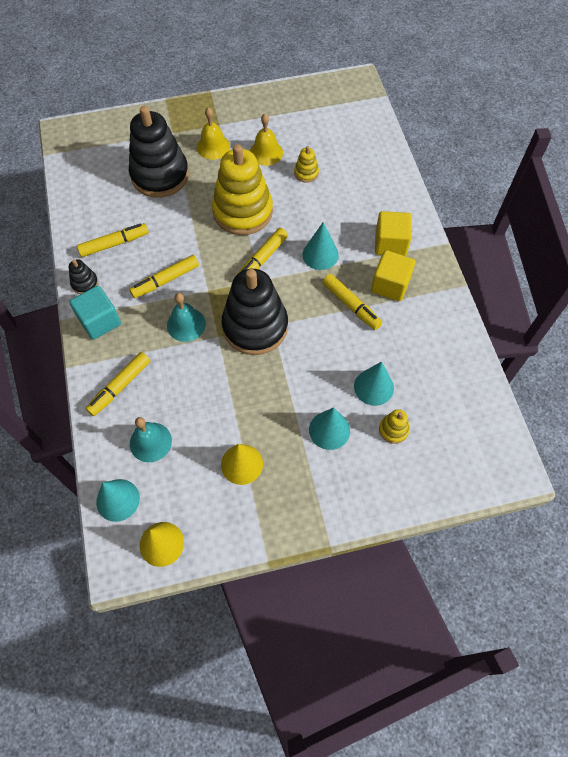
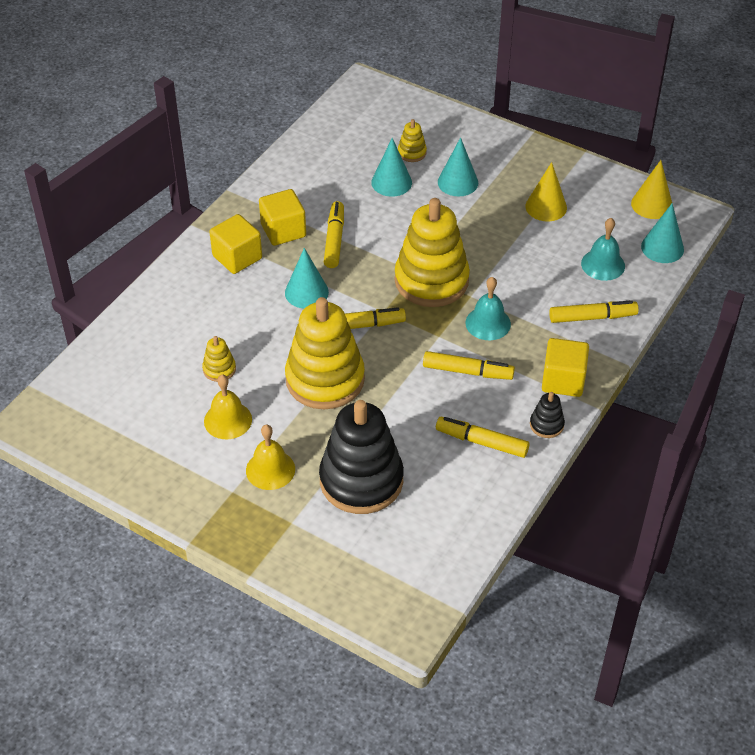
camera: 135 degrees left, 15 degrees down
turquoise cube [69,286,121,340] -> yellow cube [542,338,589,397]
black stacking toy [221,269,288,355] -> yellow stacking toy [394,198,470,307]

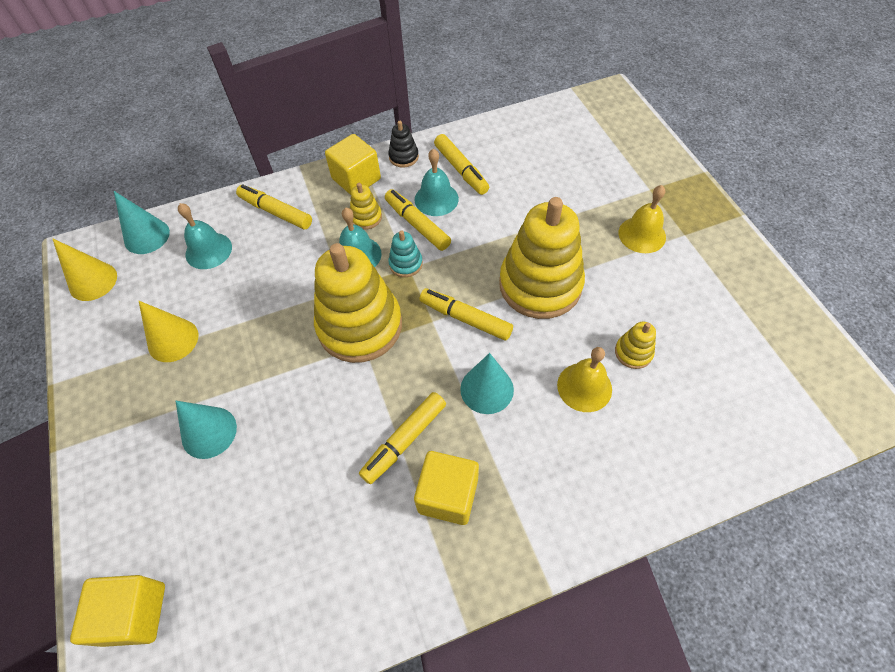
camera: 140 degrees left, 10 degrees up
yellow bell [204,375,252,439] -> yellow bell moved to [557,347,612,412]
yellow cube [209,214,262,274] -> yellow cube moved to [70,575,165,647]
black stacking toy [319,400,404,514] -> none
turquoise cone [371,138,412,197] -> none
yellow stacking toy [398,119,427,162] -> yellow stacking toy moved to [350,183,382,230]
none -> turquoise stacking toy [388,230,423,277]
none -> turquoise bell [415,149,459,216]

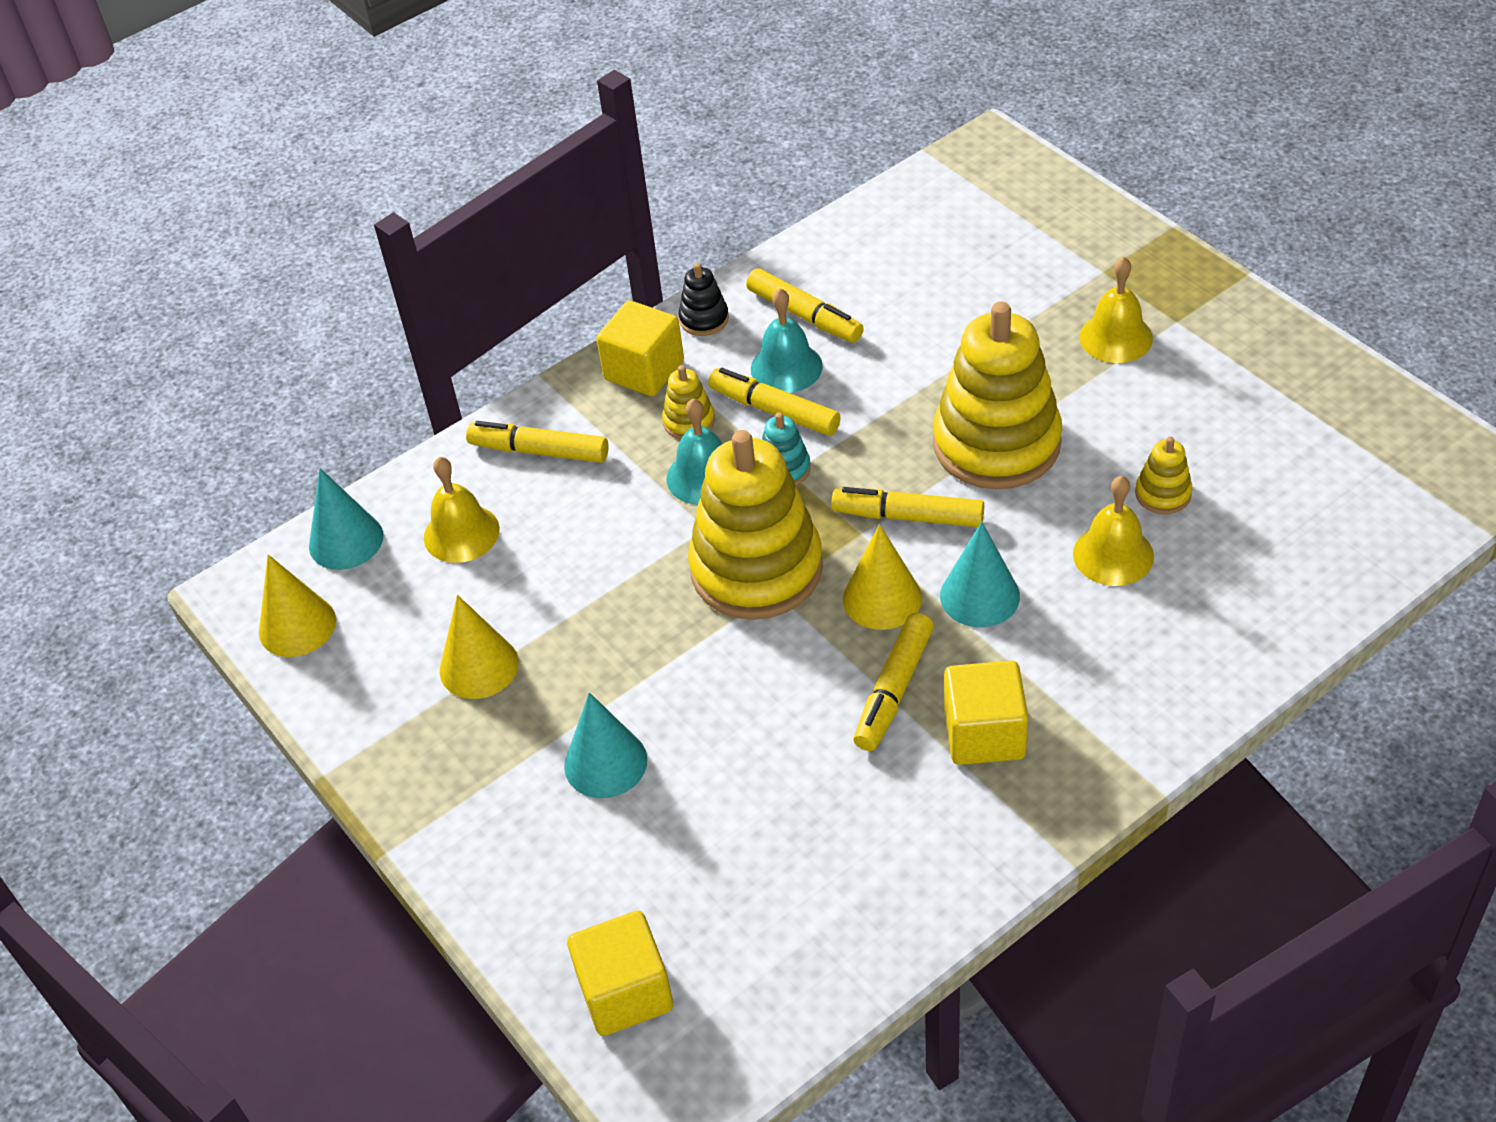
camera: 15 degrees left, 10 degrees down
turquoise bell [178,203,232,269] -> yellow bell [424,457,500,563]
none -> yellow cone [843,524,922,630]

